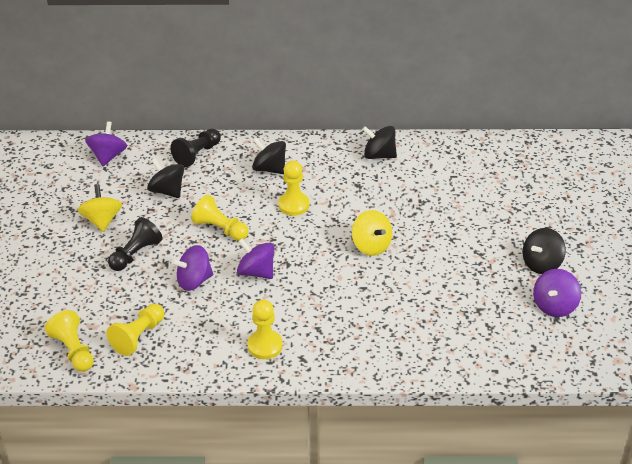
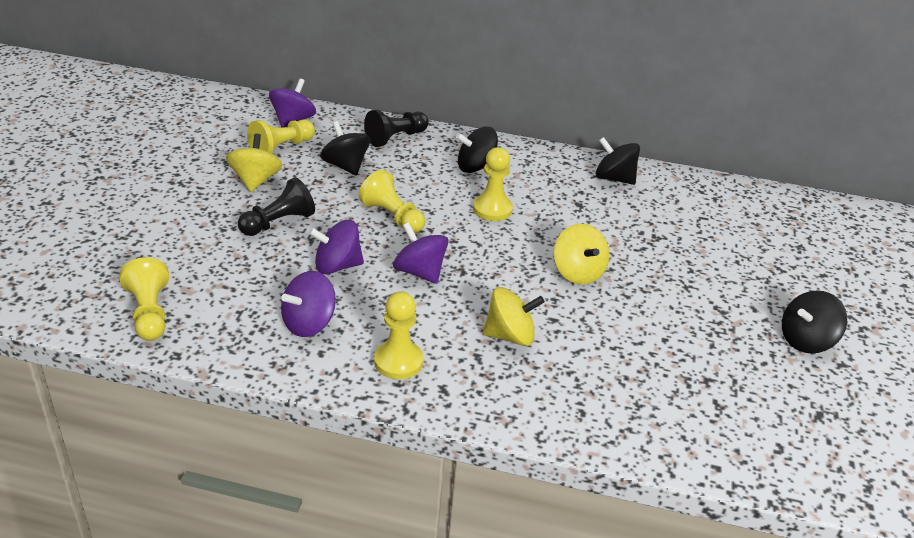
camera: 10 degrees right, 5 degrees down
yellow pawn [106,304,164,356] -> yellow pawn moved to [247,119,315,154]
black spinning top [252,137,286,174] -> black spinning top turned 60 degrees counterclockwise [456,127,498,173]
purple spinning top [533,269,581,317] -> purple spinning top moved to [281,271,336,337]
none -> yellow spinning top [483,287,545,346]

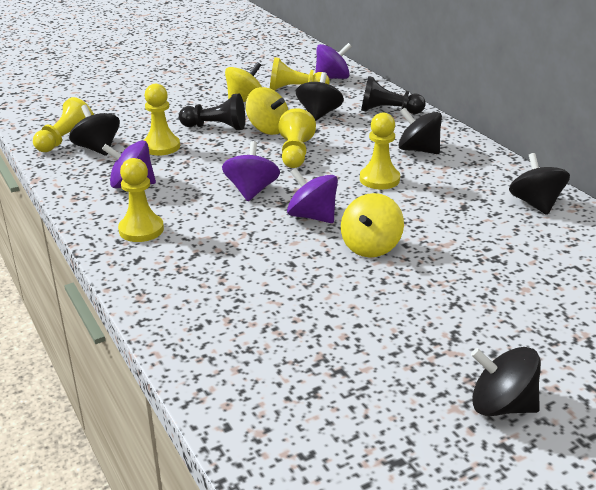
camera: 50 degrees right, 5 degrees down
purple spinning top [309,220,364,274] -> purple spinning top moved to [287,168,338,223]
yellow spinning top [483,287,545,346] -> yellow spinning top moved to [246,87,288,135]
none -> black spinning top [69,105,120,156]
none -> yellow pawn [143,84,180,156]

